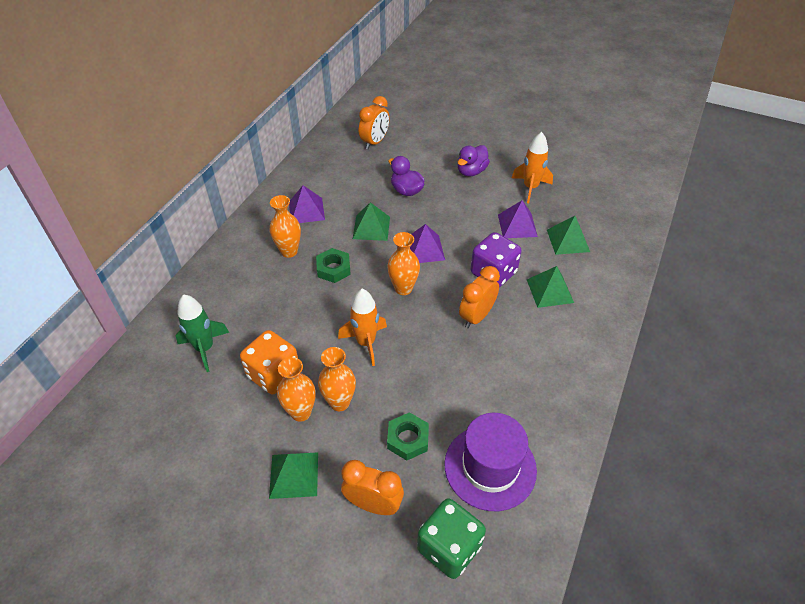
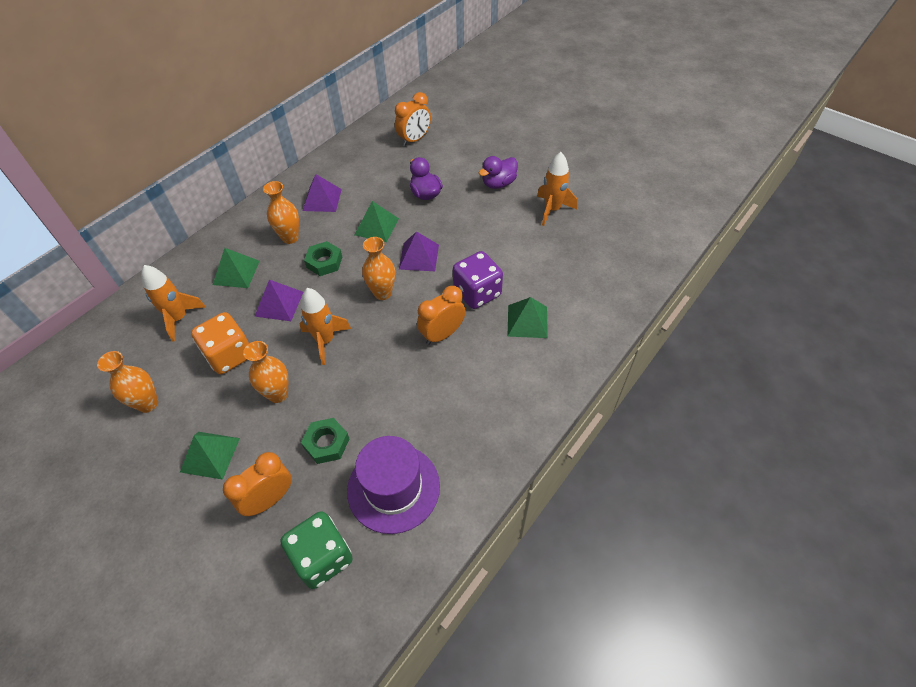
camera: 15 degrees right, 5 degrees up
green rocket [175,294,229,372] -> orange rocket [141,265,206,341]
orange vase [277,357,316,422] -> orange vase moved to [97,351,158,413]
orange clock [341,460,404,515] -> orange clock turned 75 degrees counterclockwise [223,452,292,516]
purple pyramid [498,200,538,238] -> purple pyramid moved to [254,280,303,321]
green pyramid [547,216,590,255] -> green pyramid moved to [213,248,260,288]

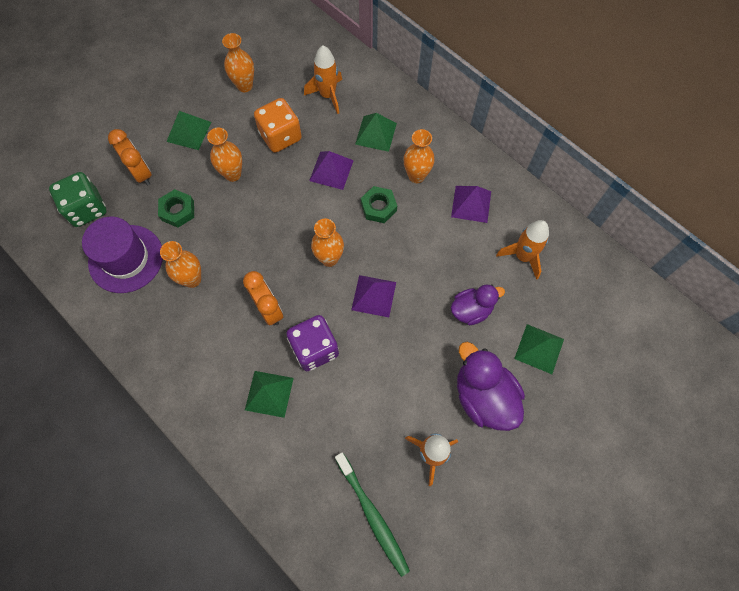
camera: 95 degrees right, 15 degrees up
orange rocket [299,288,351,365] -> orange rocket moved to [496,220,549,280]
green pyramid [354,201,399,242] -> green pyramid moved to [514,324,564,374]
orange clock [395,92,431,146] -> none
purple duck [479,156,518,189] -> purple duck [457,342,525,431], size x1.59
none -> orange vase [160,241,201,288]
none -> green toothbrush [335,453,410,577]

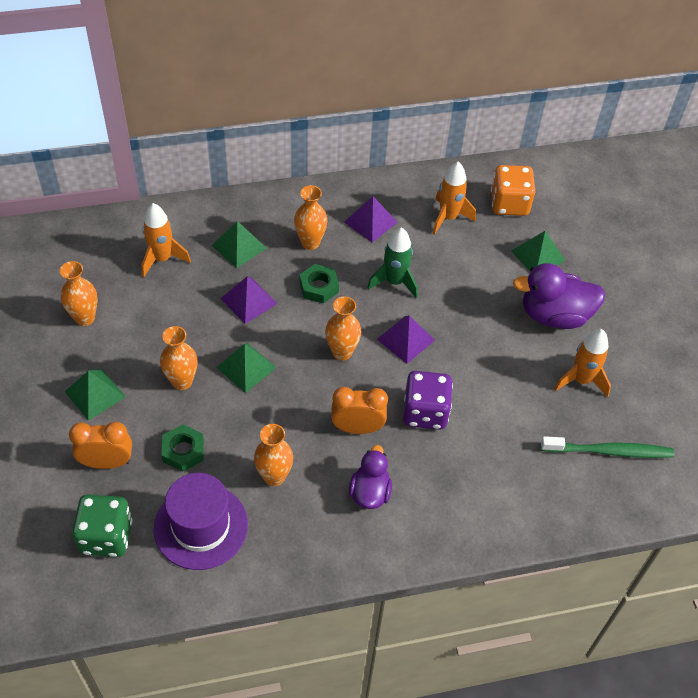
camera: 60 degrees left, 15 degrees down
green pyramid [245,371,294,418] -> green pyramid moved to [216,343,277,393]
orange dice [254,98,302,153] -> orange dice moved to [491,165,535,216]
purple duck [451,285,505,325] -> purple duck moved to [349,445,392,509]
none -> green rocket [367,227,418,298]

